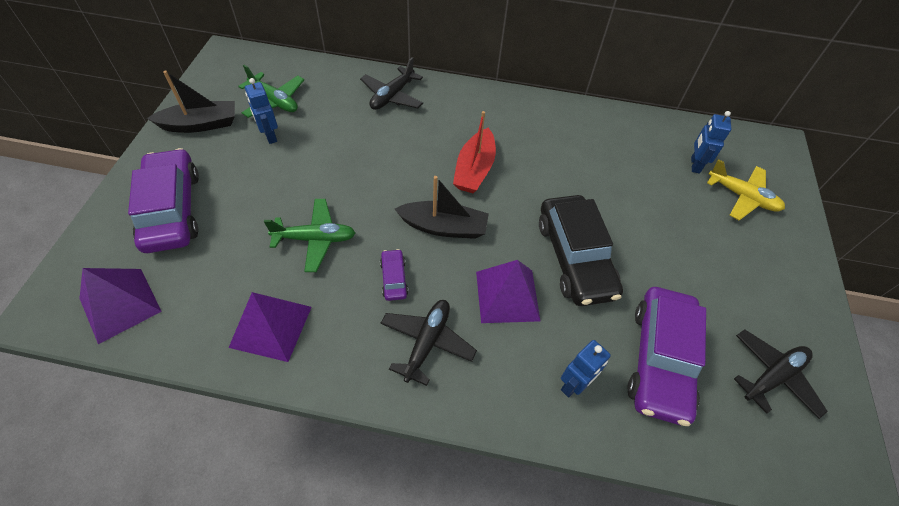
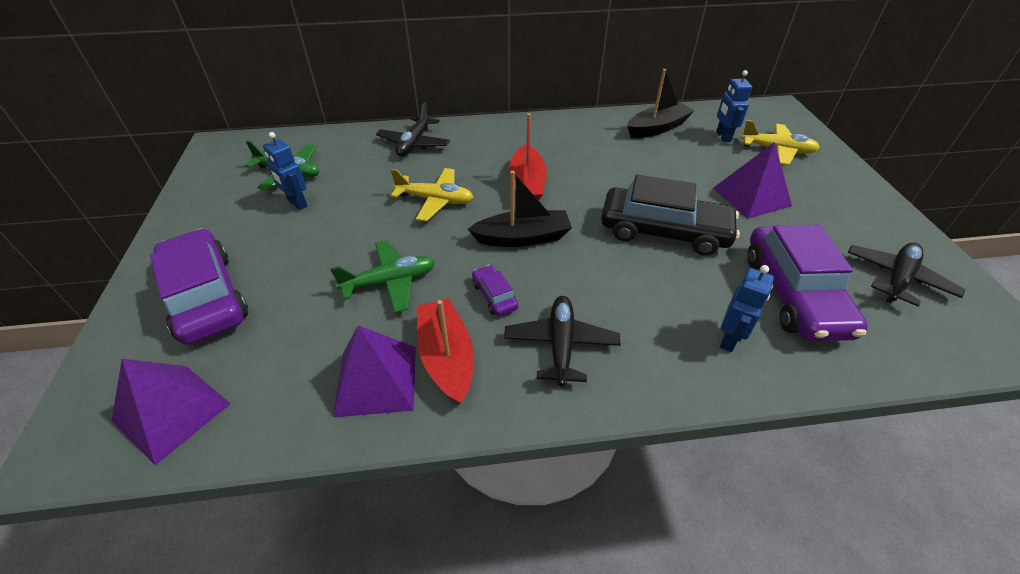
camera: 15 degrees left, 10 degrees down
black boat [147,70,235,133] -> black boat moved to [627,69,695,138]
purple pyramid [476,260,540,323] -> purple pyramid moved to [713,142,792,219]
black car [539,195,623,306] -> black car turned 45 degrees counterclockwise [601,174,740,256]
none -> yellow plane [391,168,474,222]
none -> red boat [417,299,474,405]

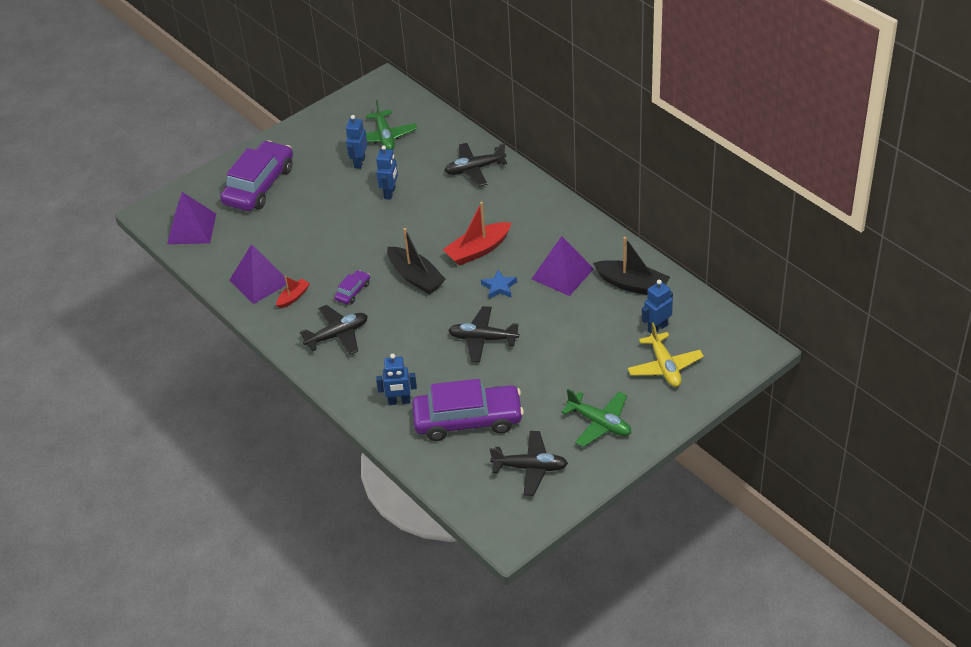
camera: 60 degrees right, 0 degrees up
green plane [330,240,435,313] -> green plane moved to [561,389,631,447]
yellow plane [391,168,474,222] -> none
red boat [417,299,474,405] -> red boat [276,276,310,309], size x0.55
black car [601,174,740,256] -> black plane [448,306,519,362]
purple pyramid [713,142,792,219] -> purple pyramid moved to [532,236,594,296]
purple car [747,224,868,341] -> purple car turned 150 degrees counterclockwise [412,379,524,441]
none -> blue robot [376,145,398,200]
none -> blue star [481,270,517,299]

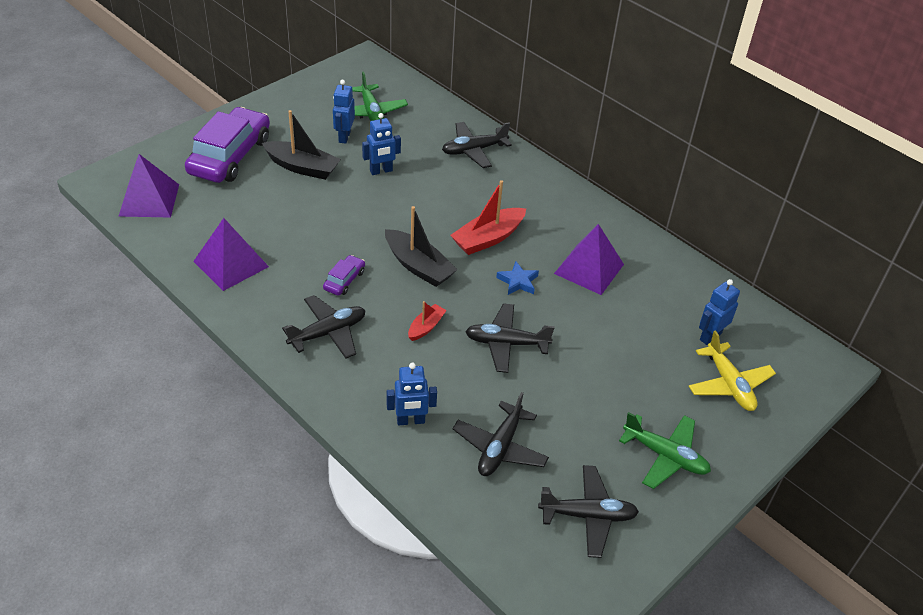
camera: 10 degrees left, 0 degrees up
red boat [276,276,310,309] -> red boat moved to [408,301,447,341]
blue robot [376,145,398,200] -> blue robot turned 60 degrees clockwise [362,113,401,175]
purple car [412,379,524,441] -> black plane [453,392,549,476]
black boat [593,237,670,295] -> black boat moved to [262,110,341,180]

